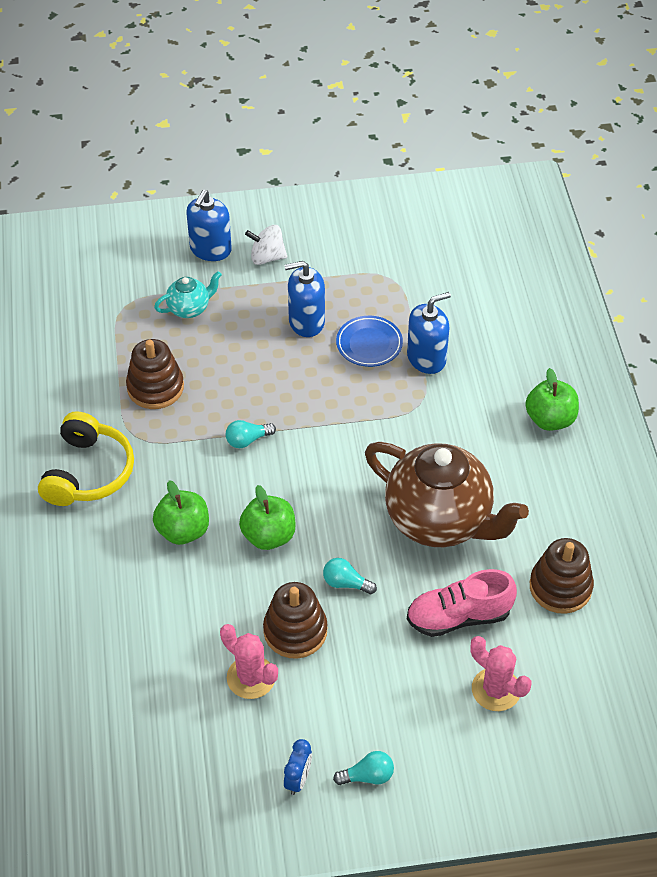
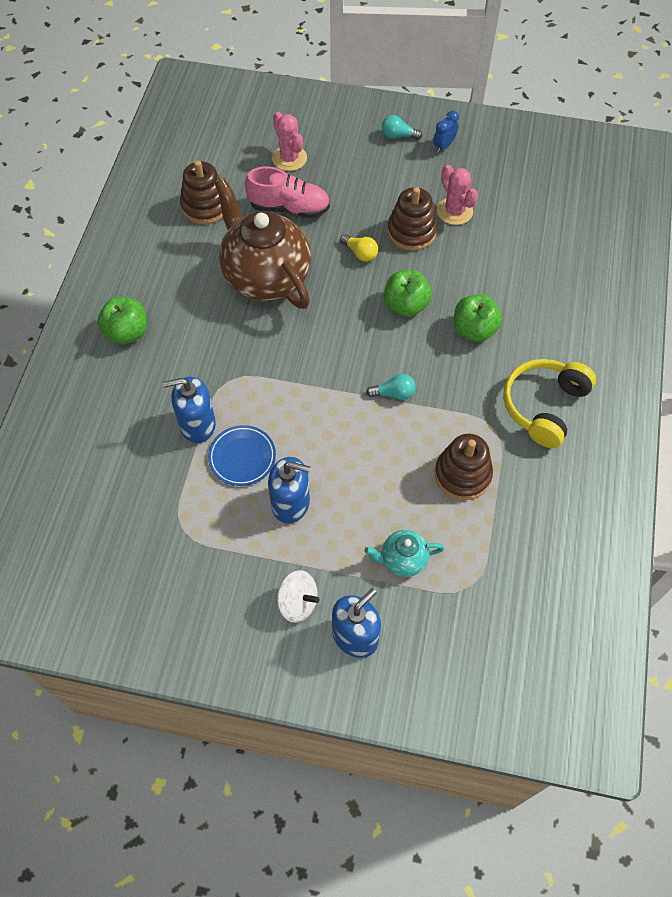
camera: 160 degrees left, 10 degrees up
turquoise light bulb [323,558,377,594] -> yellow light bulb [340,234,378,262]

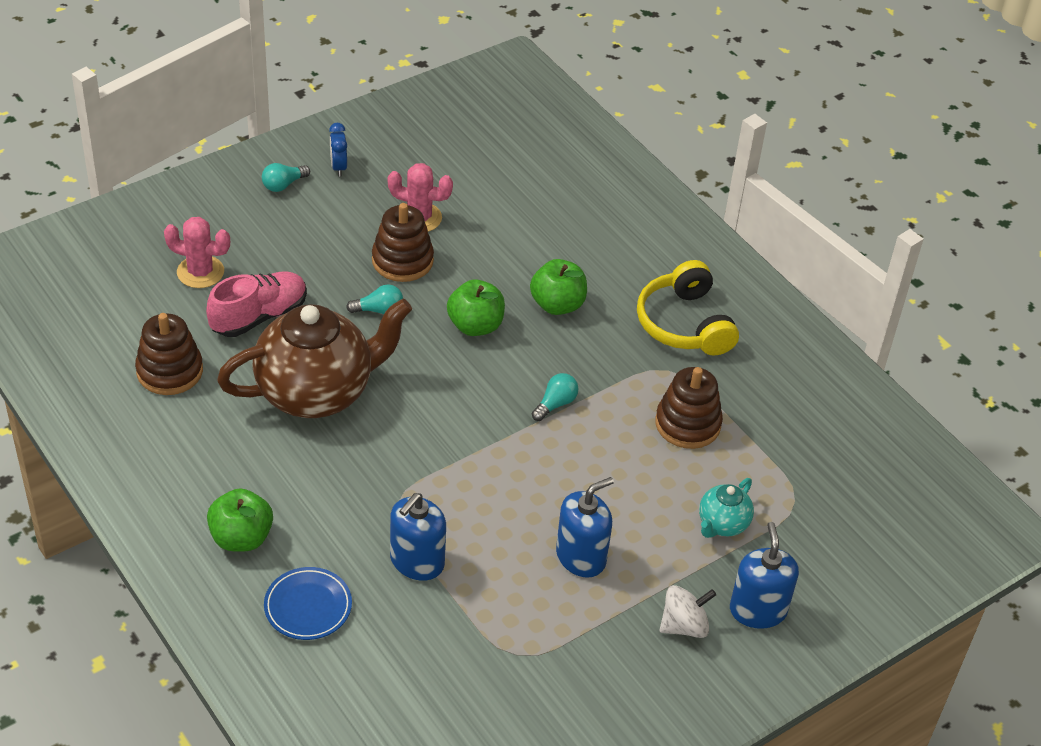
camera: 50 degrees left, 15 degrees down
blue plate [208,425,276,486] -> blue plate moved to [264,567,352,640]
brown teapot [215,178,311,309] -> brown teapot turned 150 degrees clockwise [217,298,412,418]
yellow light bulb [340,234,378,262] -> turquoise light bulb [346,284,403,314]

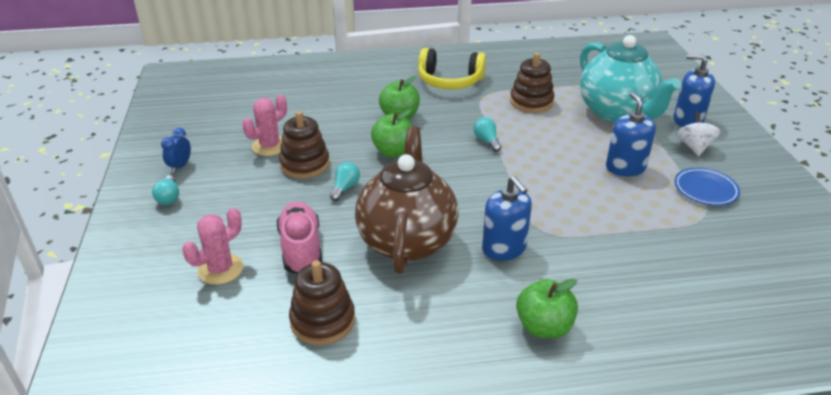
camera: 60 degrees left, 10 degrees down
blue plate [264,567,352,640] -> blue plate moved to [674,168,740,206]
blue clock [329,123,347,177] -> blue clock turned 90 degrees clockwise [161,128,191,173]
blue soap dispenser [390,493,446,581] -> blue soap dispenser moved to [482,176,532,261]
turquoise teapot [699,478,754,538] -> turquoise teapot [580,35,681,123], size x2.24

